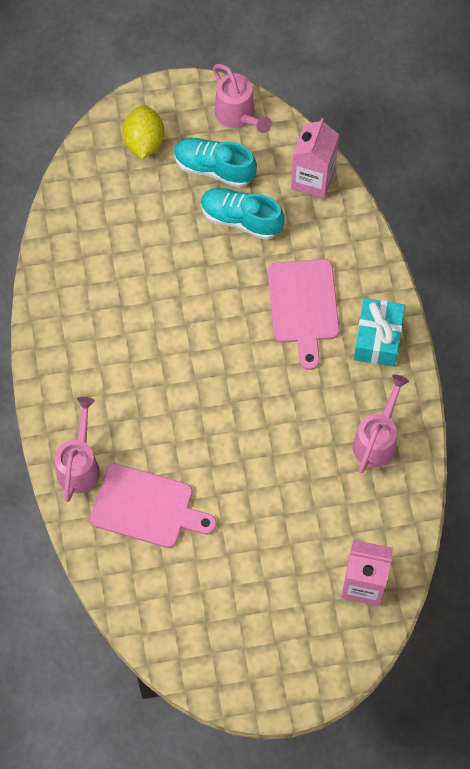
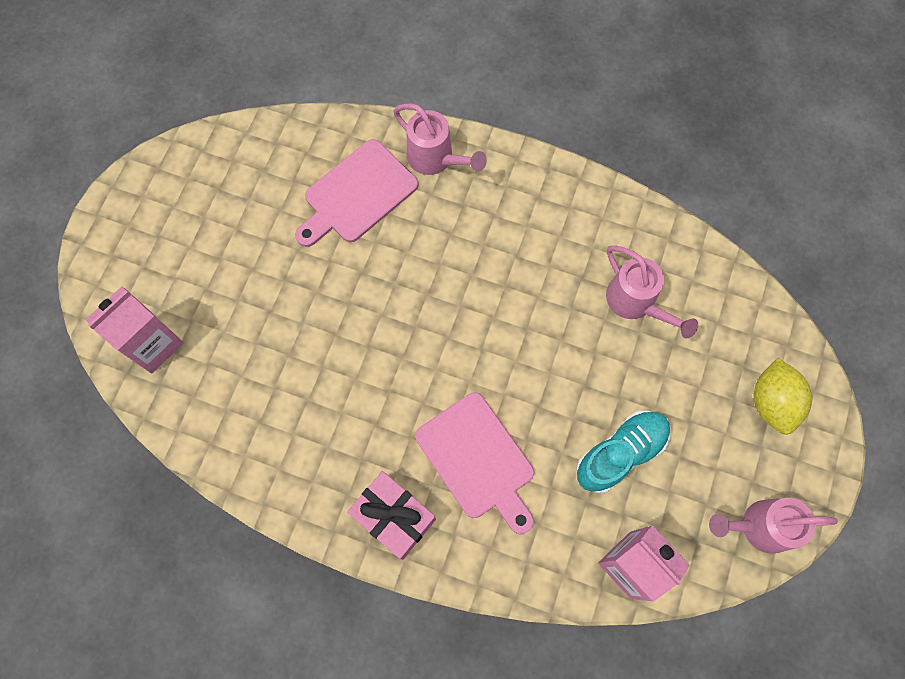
camera: 120 degrees right, 5 degrees up
yellow lemon [122,105,164,159] -> yellow lemon turned 60 degrees clockwise [754,358,812,435]
turquoise shoe [174,138,257,188] -> none
pink cutting board [268,259,340,370] -> pink cutting board turned 150 degrees counterclockwise [415,392,534,534]
pink watering can [353,374,409,473] -> pink watering can moved to [606,245,698,338]
turquoise gift [354,298,405,367] -> pink gift [347,471,436,560]

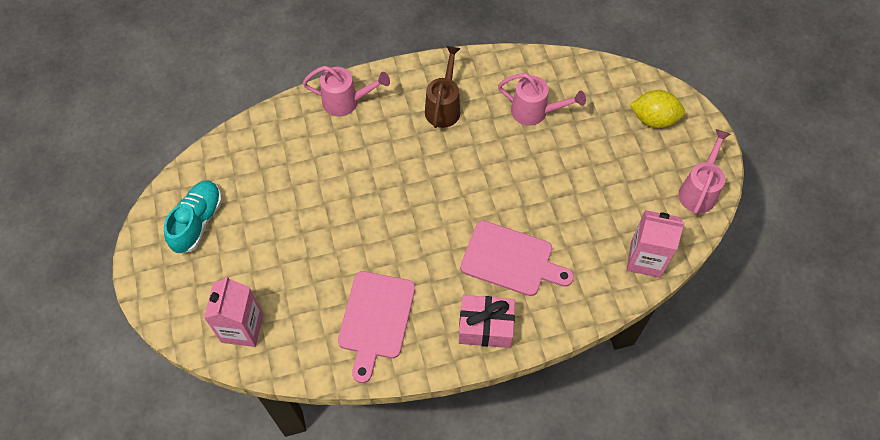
camera: 35 degrees left, 10 degrees down
pink cutting board [295,139,418,247] -> pink cutting board moved to [338,271,415,383]
turquoise shoe [576,410,671,493] -> turquoise shoe moved to [164,180,222,254]
pink watering can [709,498,838,554] -> pink watering can turned 150 degrees clockwise [679,129,731,215]
yellow lemon [754,358,812,435] -> yellow lemon turned 45 degrees counterclockwise [630,90,685,128]
none -> brown watering can [425,46,461,128]

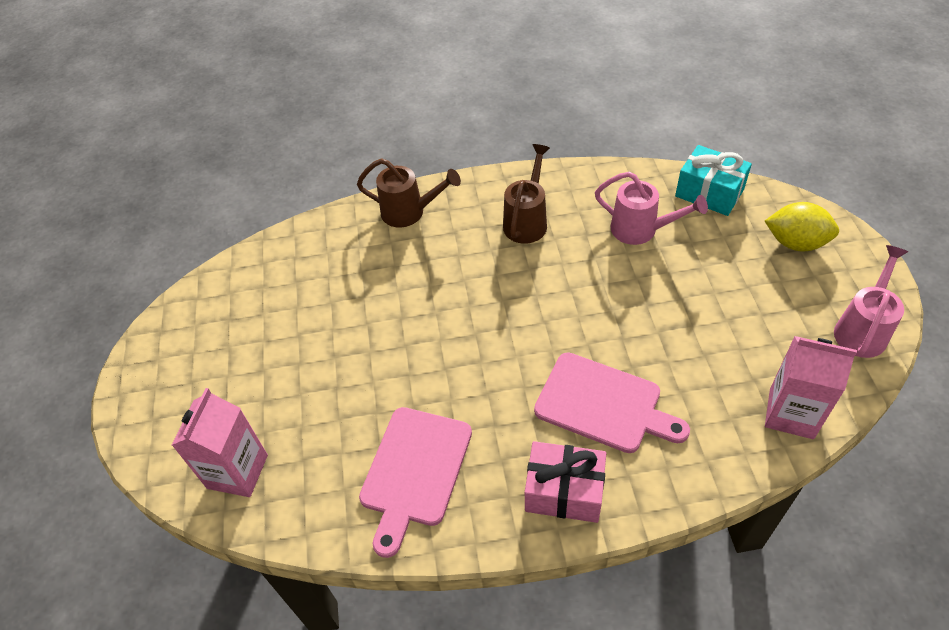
camera: 10 degrees right, 10 degrees down
turquoise shoe [164,180,222,254] -> none
pink watering can [303,66,390,117] -> brown watering can [357,158,461,227]
none -> turquoise gift [675,145,752,216]

